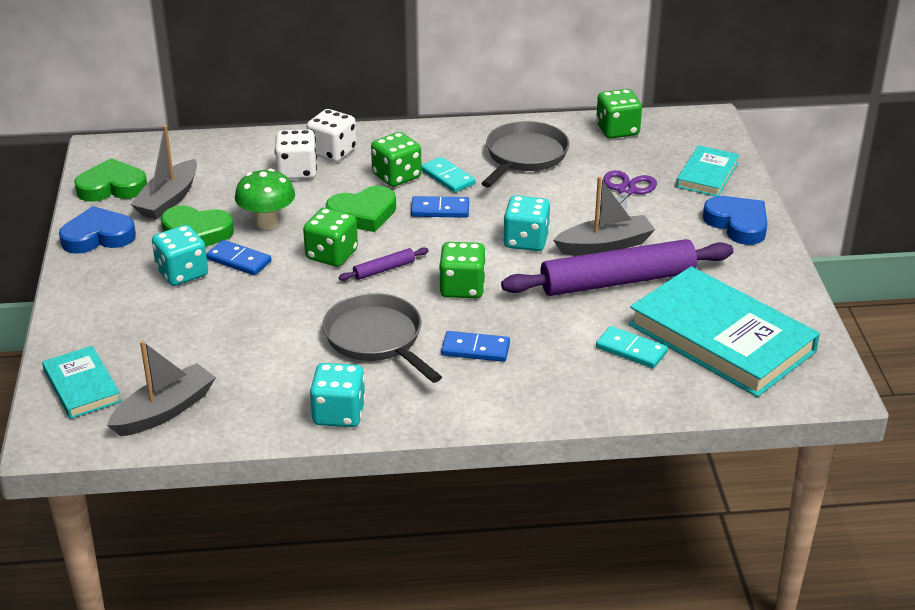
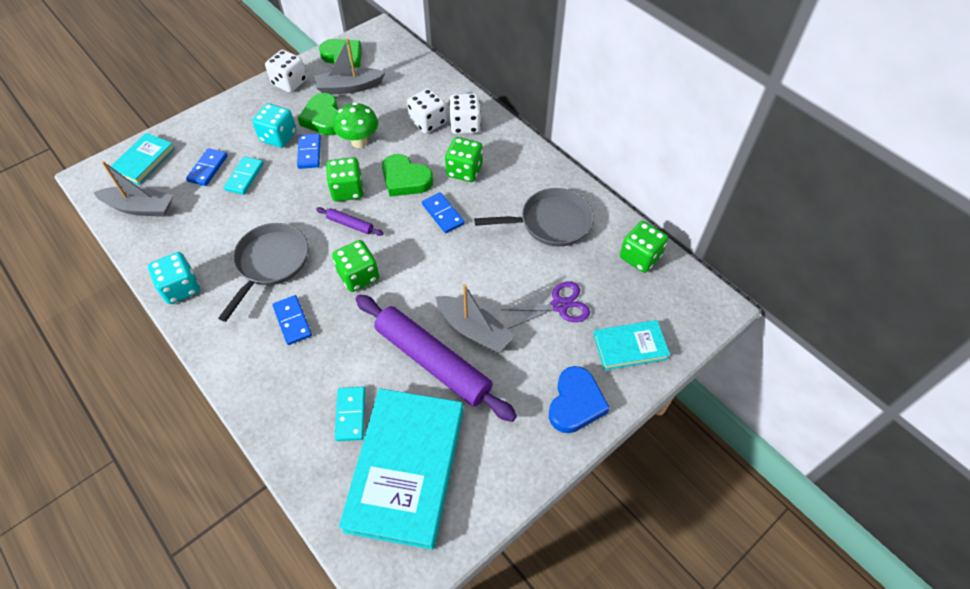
camera: 55 degrees right, 20 degrees up
blue heart [59,206,136,254] -> white dice [265,50,307,93]
turquoise domino [421,157,475,193] -> turquoise domino moved to [224,156,264,195]
turquoise dice [503,195,550,251] -> none
none -> blue domino [186,148,228,186]

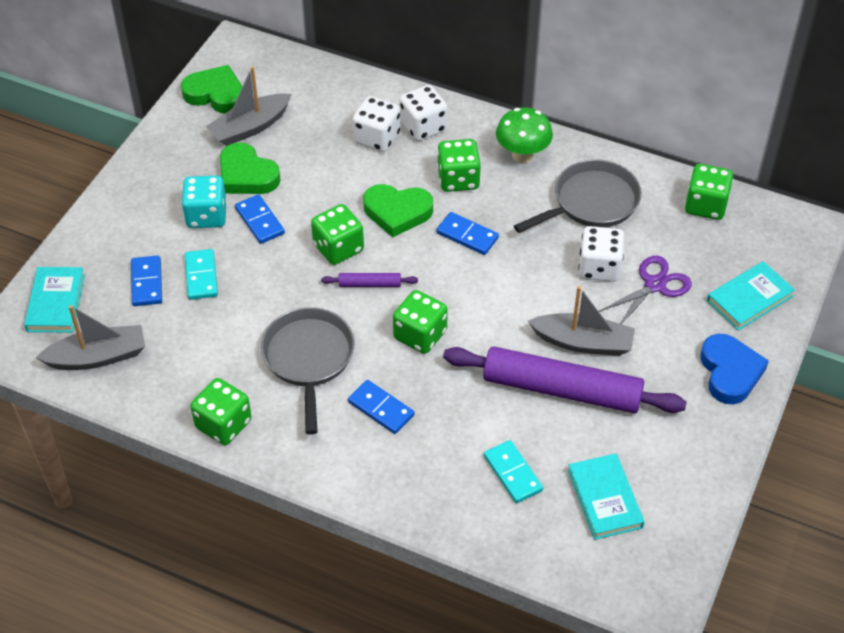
camera: 25 degrees left, 5 degrees down
turquoise dice [148,252,200,304] -> green dice [190,378,252,445]
white dice [265,50,307,93] -> white dice moved to [579,226,624,282]
green mushroom [333,102,378,148] -> green mushroom moved to [496,107,553,163]
turquoise book [339,388,463,550] -> turquoise book [568,453,645,540], size x0.51

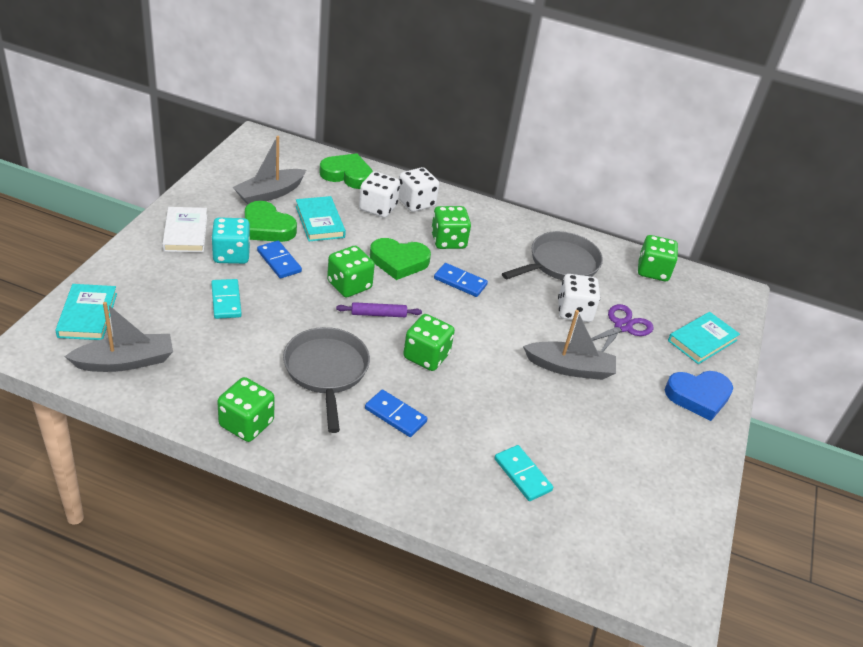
camera: 10 degrees left, 10 degrees down
blue domino [131,255,162,306] -> none
green heart [181,65,243,113] -> green heart moved to [319,153,373,189]
purple rolling pin [443,346,687,413] -> none
green mushroom [496,107,553,163] -> none
turquoise book [568,453,645,540] -> turquoise book moved to [296,196,346,241]
blue heart [701,334,769,404] -> blue heart turned 90 degrees clockwise [665,371,733,421]
none -> white book [162,207,207,252]

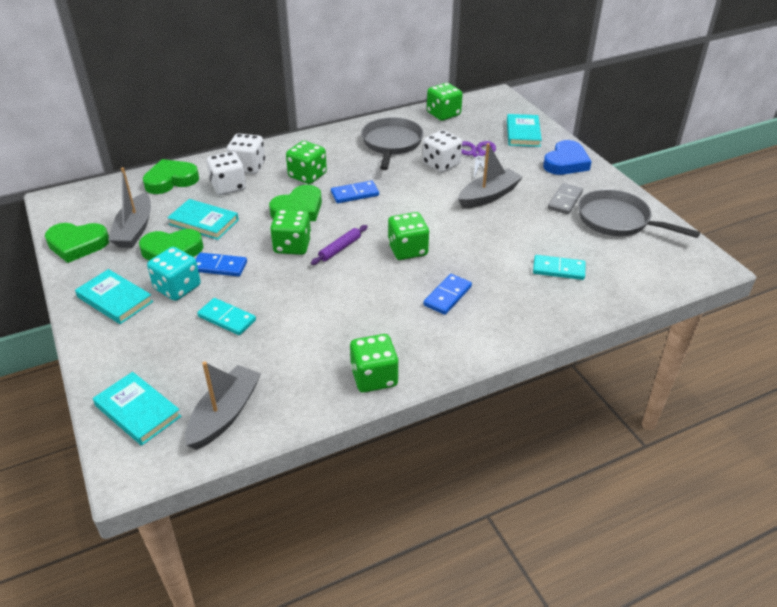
camera: 40 degrees left, 0 degrees up
white book [162,207,207,252] -> turquoise book [75,269,153,324]
grey pan [283,327,370,433] -> grey pan moved to [578,189,700,238]
blue domino [365,390,427,437] -> blue domino turned 45 degrees counterclockwise [423,274,472,315]
none -> green heart [45,223,109,263]
none -> grey domino [548,183,583,214]

